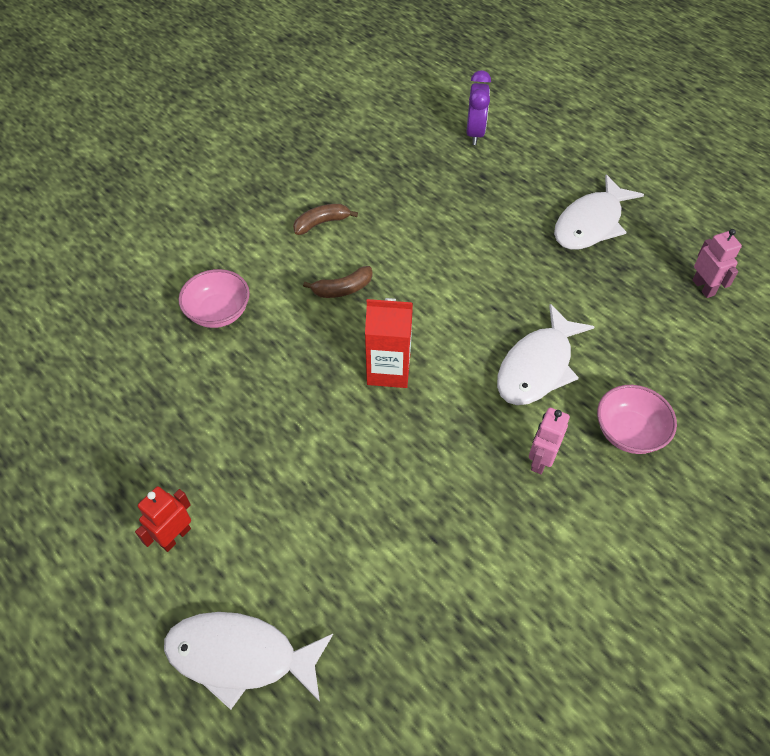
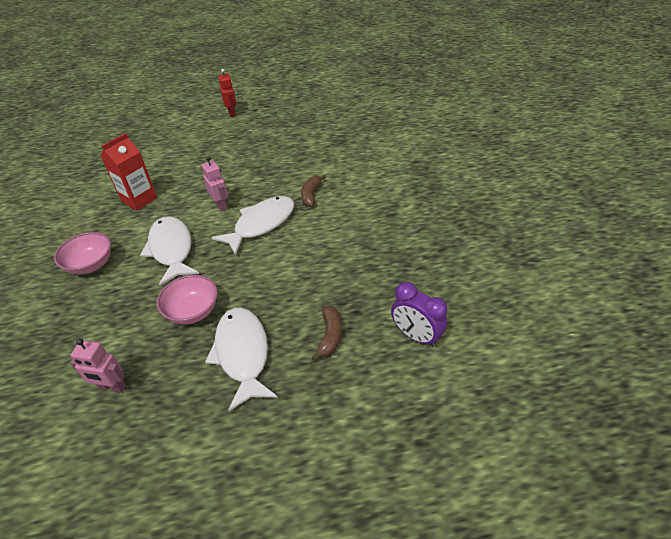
camera: 125 degrees right, 10 degrees down
white fish [164,612,333,710] -> white fish moved to [211,196,294,255]
pink bowl [178,269,250,328] -> pink bowl moved to [157,275,218,324]
brown banana [293,204,358,235] -> brown banana moved to [311,306,342,361]
red carton [365,298,413,388] -> red carton moved to [101,133,158,211]
pink robot [529,408,570,474] -> pink robot moved to [202,156,228,211]

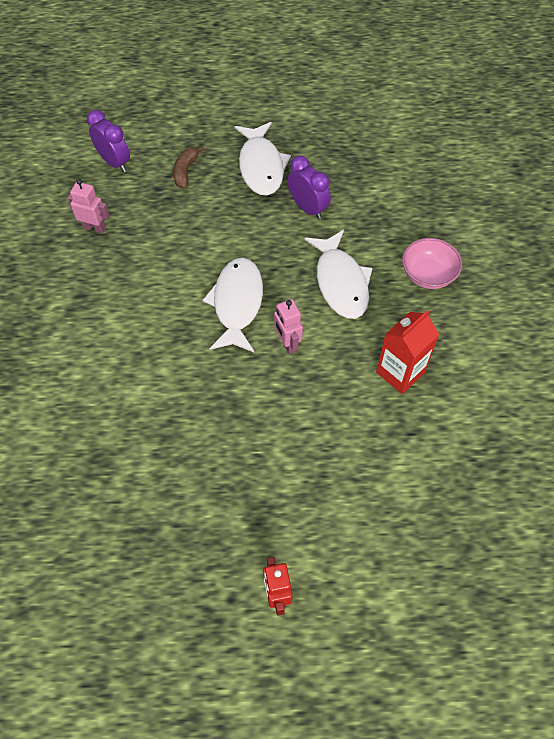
camera: 175 degrees left, 15 degrees up
pink robot [70,339,126,393] -> pink robot moved to [68,179,109,234]
pink bowl [157,275,218,324] -> purple clock [288,156,331,219]
white fish [211,196,294,255] -> white fish turned 135 degrees clockwise [202,258,263,353]
brown banana [301,175,326,207] -> none

